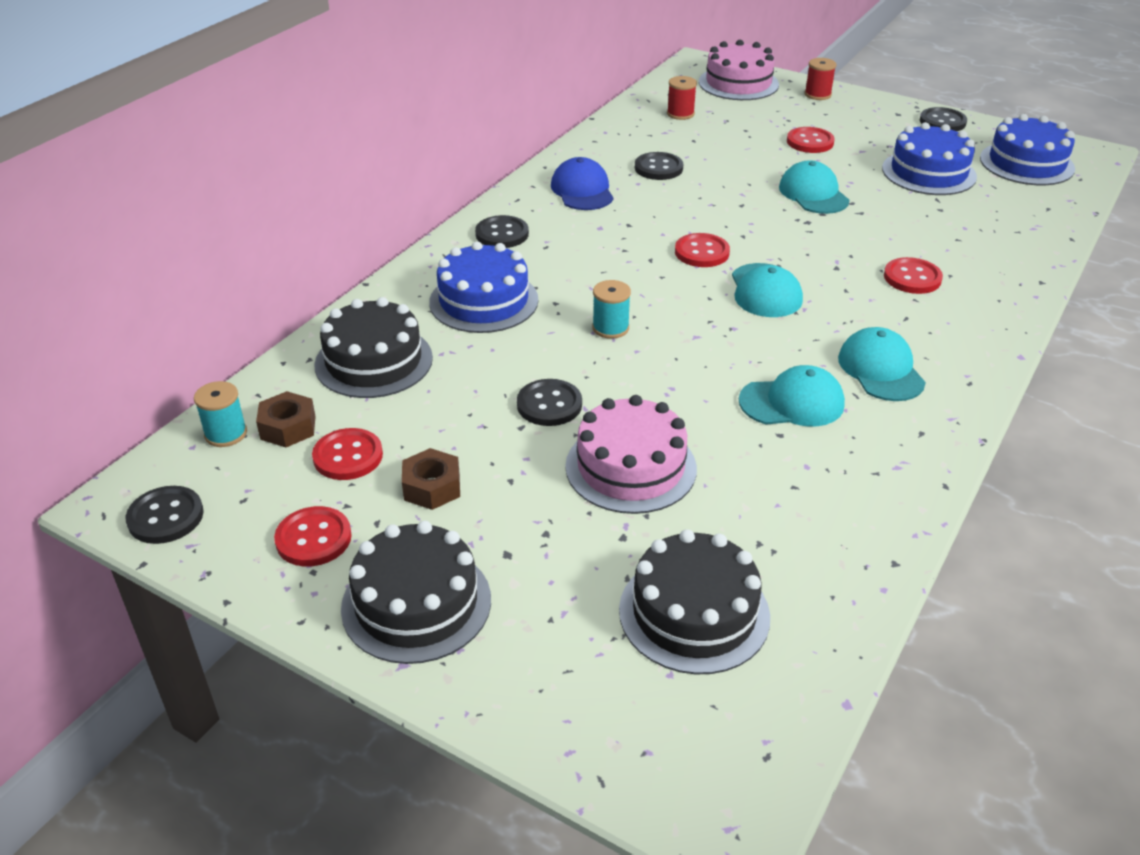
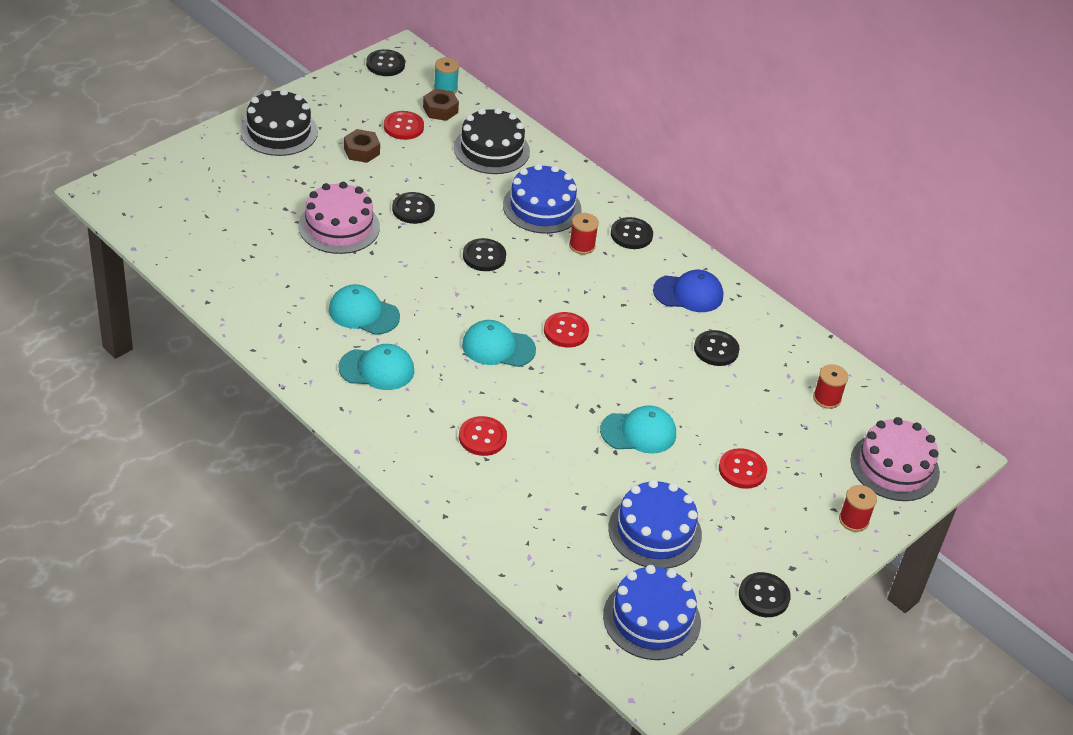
camera: 100 degrees right, 5 degrees up
red button [274,506,352,566] -> none
turquoise spool [592,280,631,339] -> black button [463,238,506,271]
black cake [619,529,770,674] -> none
turquoise cap [739,365,845,427] -> turquoise cap turned 105 degrees clockwise [329,284,400,335]
none -> red spool [569,213,599,254]

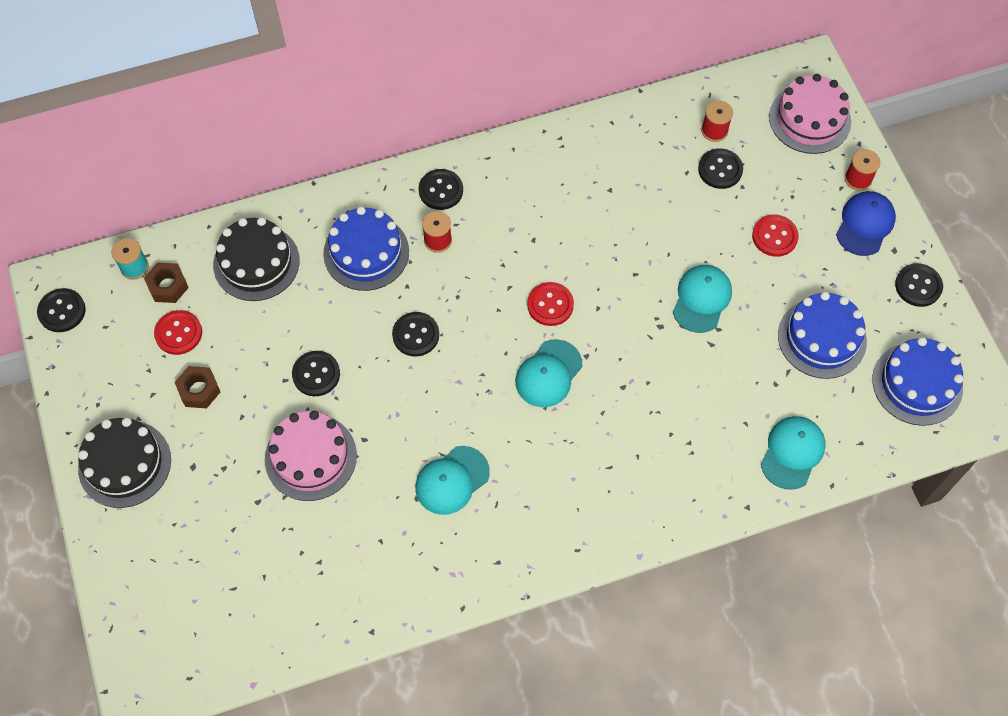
camera: 60 degrees left, 20 degrees up
turquoise cap [339,344,414,390] -> turquoise cap moved to [761,416,826,490]
red button [459,416,507,456] -> none
blue cap [653,270,723,312] -> blue cap moved to [836,191,896,256]
black button [694,330,740,366] -> black button moved to [698,148,743,189]

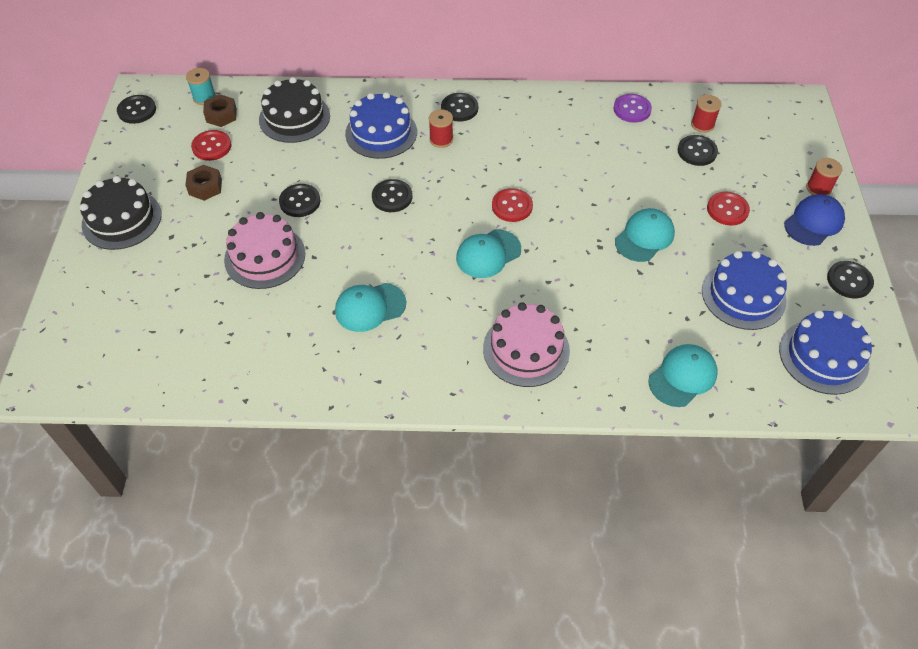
camera: 20 degrees right, 10 degrees down
pink cake [769,74,851,154] -> pink cake moved to [483,302,570,387]
none -> purple button [614,94,652,123]

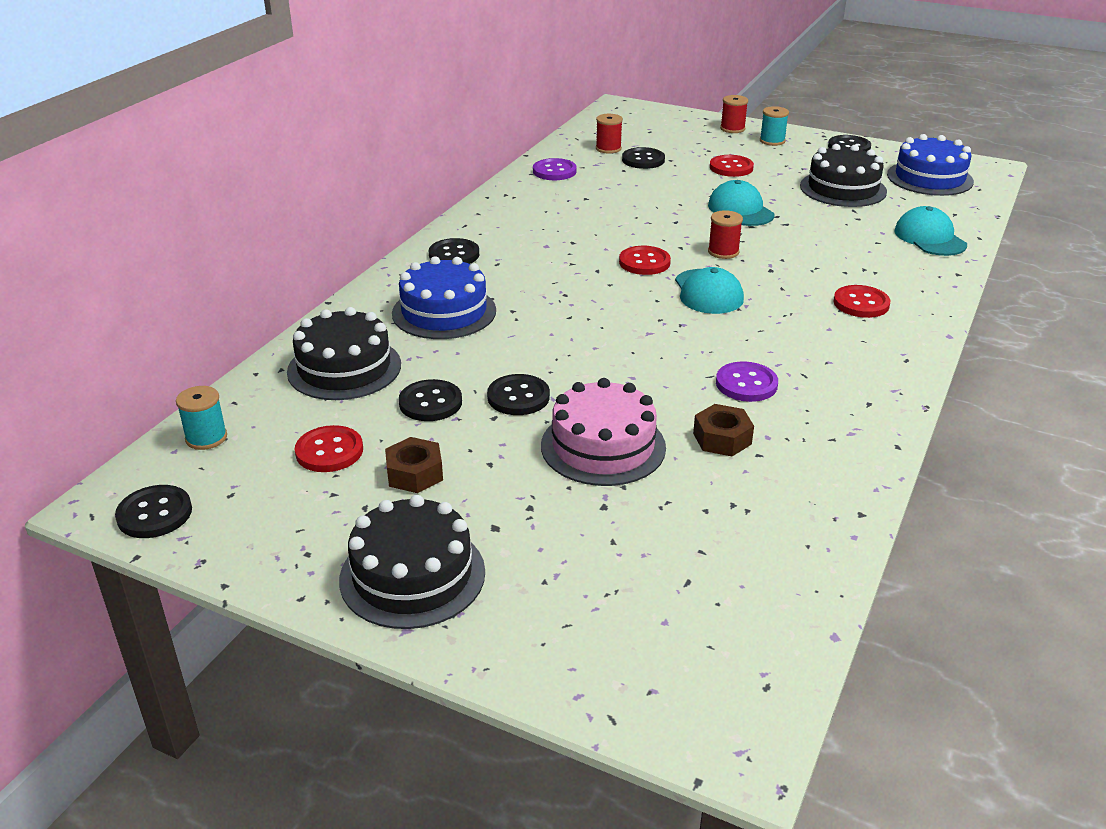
camera: 65 degrees left, 20 degrees down
brown nut [203,94,237,127] -> brown nut moved to [693,404,754,456]
turquoise cap [335,283,406,332] -> purple button [716,361,778,402]
black button [372,179,412,212] -> black button moved to [399,379,462,421]
red spool [429,109,453,148] -> red spool moved to [708,210,743,259]
pink cake [483,302,570,387] -> red button [833,285,890,318]
blue cake [702,251,787,330] -> black cake [800,144,887,207]
blue cap [784,194,845,246] -> turquoise spool [760,106,789,146]

